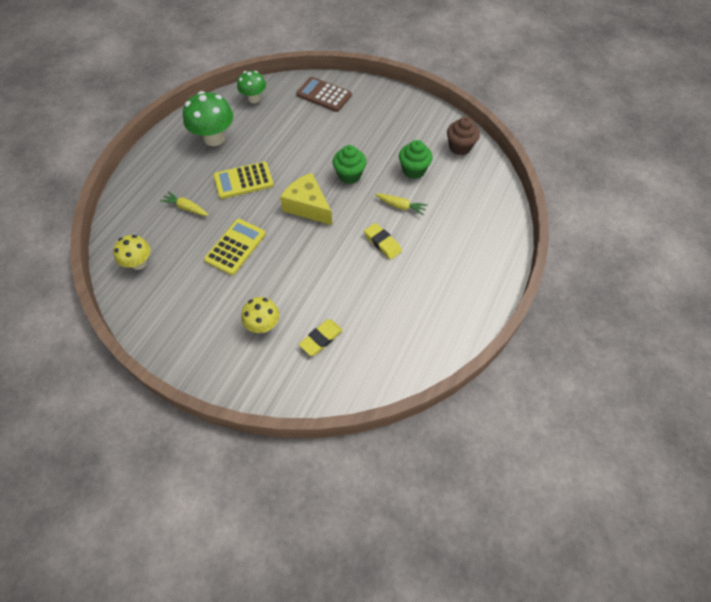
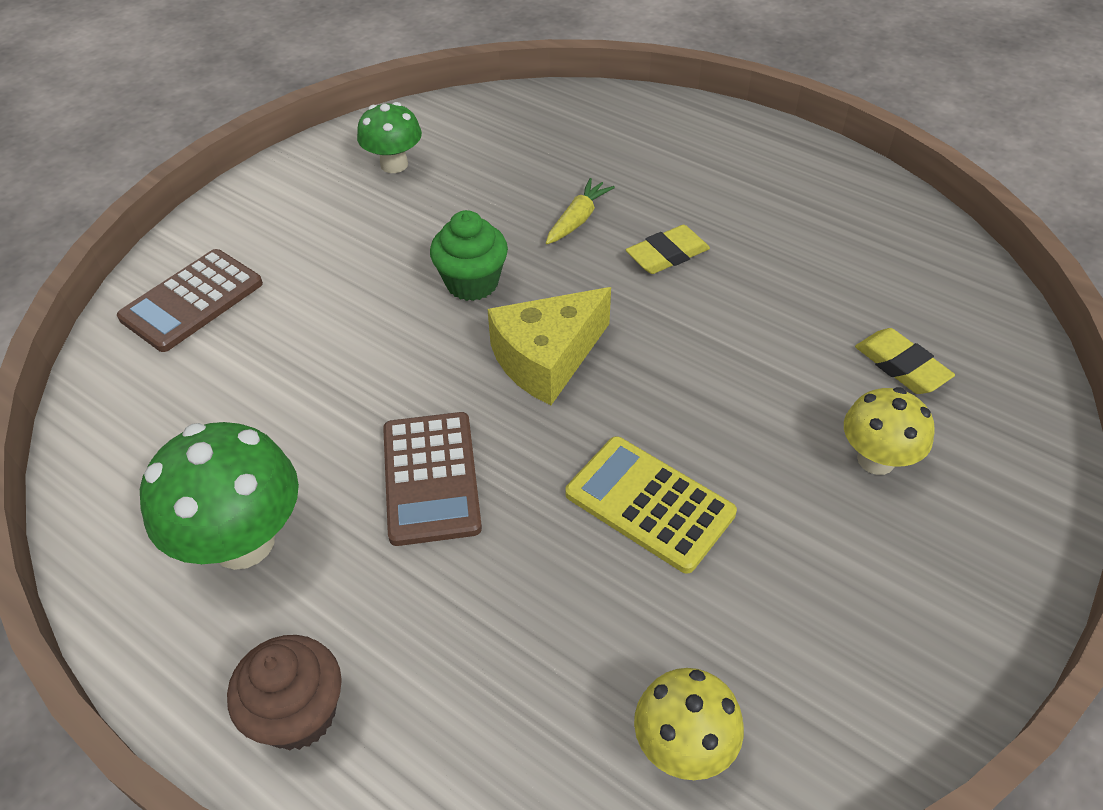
camera: 80 degrees left, 10 degrees down
yellow carrot [160,191,208,216] -> none
yellow calculator [213,162,274,199] -> brown calculator [383,412,482,546]
green mushroom [237,71,266,103] -> green mushroom moved to [357,102,422,173]
green cupcake [399,140,433,179] -> none
brown cupcake [447,117,480,155] -> brown cupcake moved to [227,635,342,750]

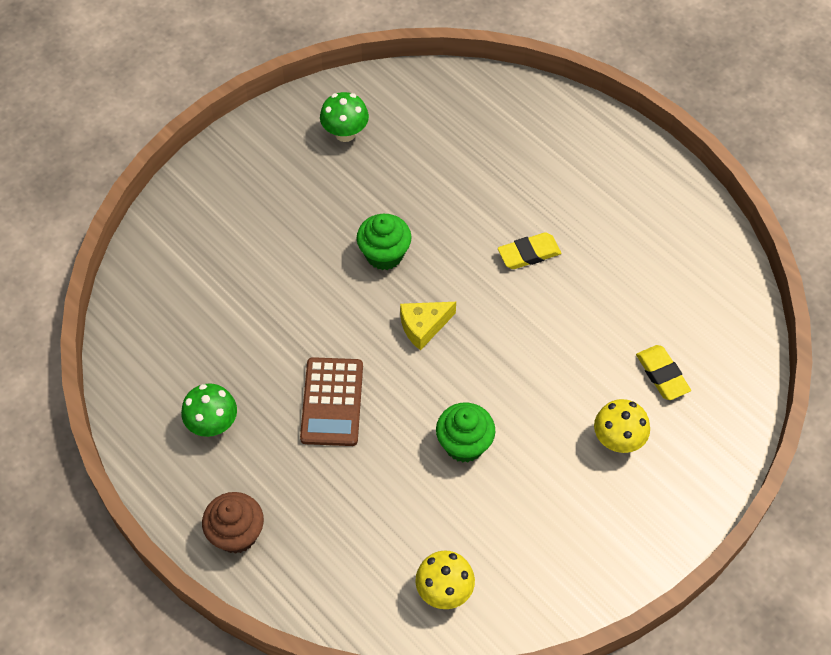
camera: 10 degrees right, 10 degrees up
brown calculator [117,249,263,352] -> none
green mushroom [140,422,299,570] -> green mushroom [181,383,237,437], size x0.63
yellow cheese [488,287,611,405] -> yellow cheese [400,302,456,351], size x0.65
yellow carrot [546,178,615,244] -> none
yellow calculator [565,436,737,574] -> green cupcake [436,402,495,462]

